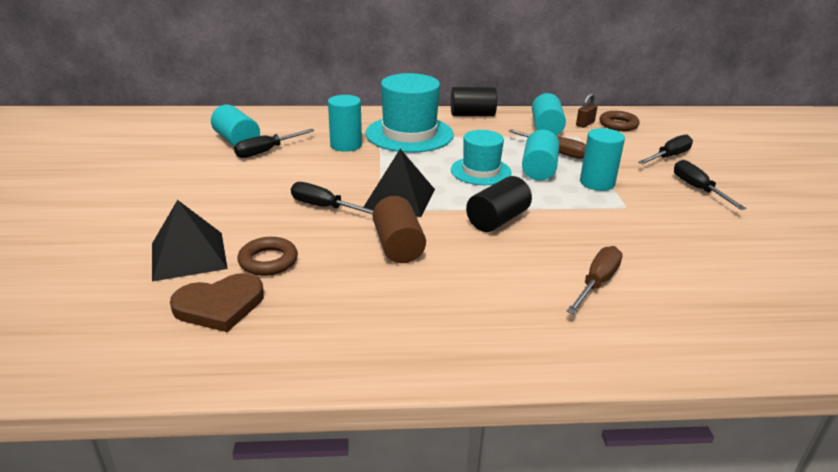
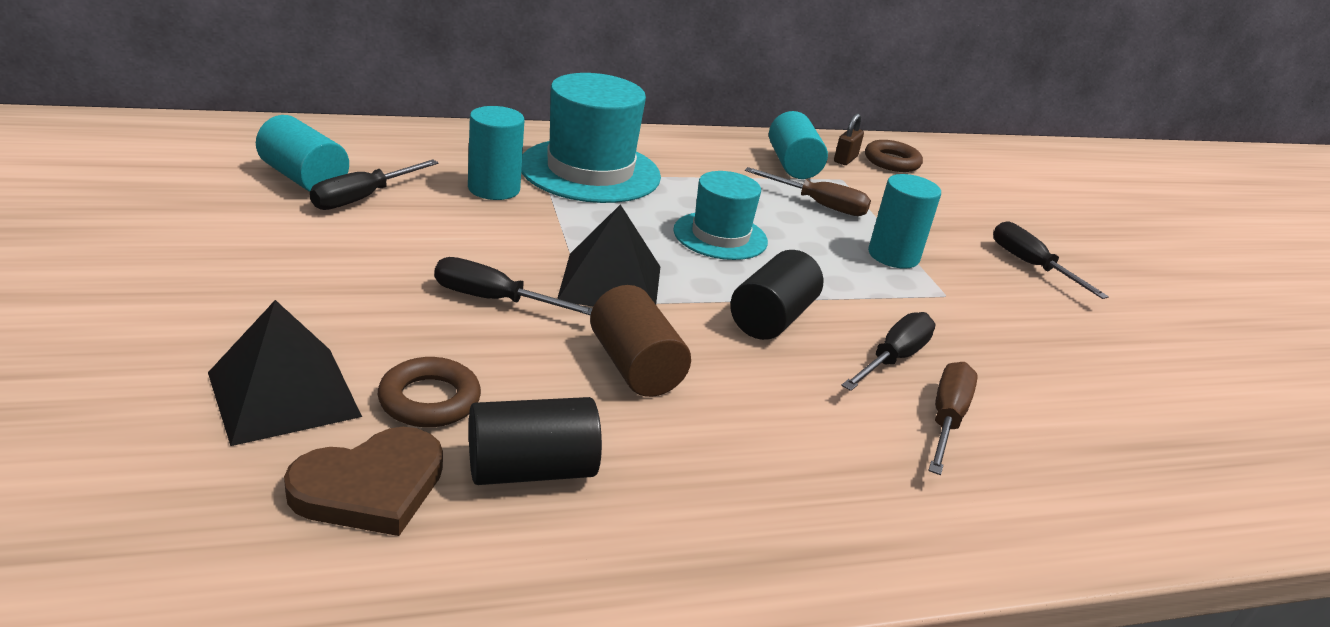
camera: 15 degrees left, 0 degrees up
black cylinder [451,87,497,116] -> black cylinder moved to [469,397,602,485]
turquoise cylinder [522,130,559,181] -> none
black screwdriver [638,135,693,165] -> black screwdriver moved to [841,312,936,391]

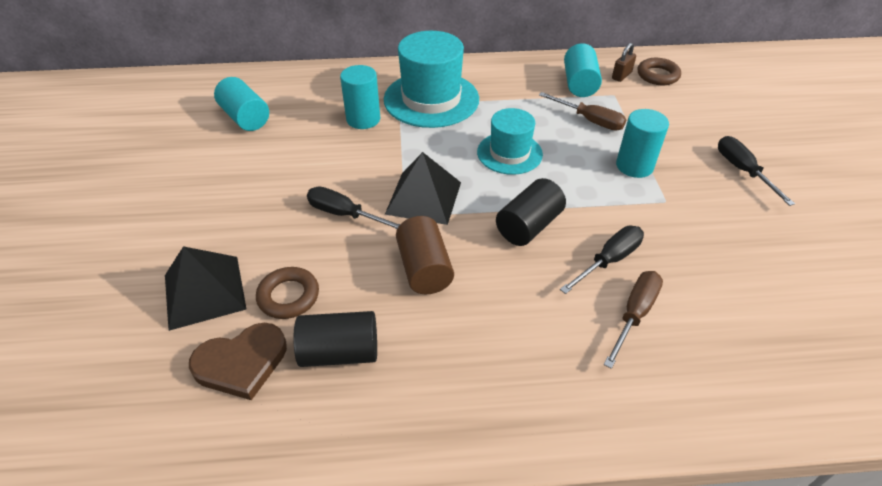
camera: 15 degrees right, 15 degrees up
black screwdriver [310,160,439,210] -> none

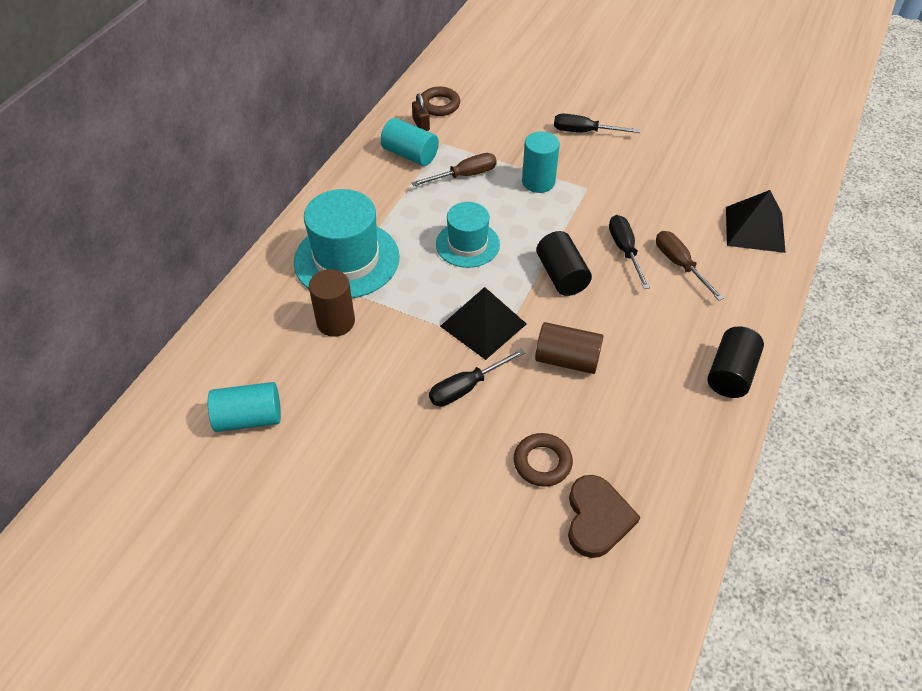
camera: 60 degrees left, 5 degrees up
black pyramid [165,246,246,331] -> black pyramid moved to [726,190,786,253]
black cylinder [293,311,377,367] -> black cylinder moved to [707,326,764,398]
turquoise cylinder [340,65,380,129] -> brown cylinder [309,269,355,337]

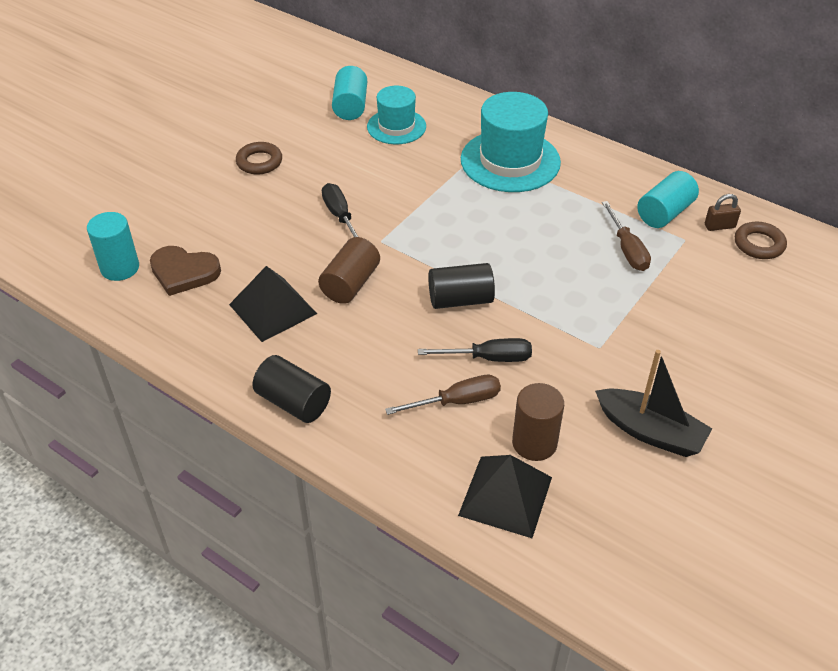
camera: 100 degrees right, 5 degrees down
brown cylinder [309,269,355,337] -> brown cylinder moved to [512,383,564,461]
turquoise hat [436,202,500,268] -> turquoise hat moved to [367,86,426,144]
black pyramid [440,287,526,360] -> black pyramid moved to [229,266,317,342]
brown ring [513,433,573,487] -> brown ring moved to [236,142,282,175]
turquoise cylinder [522,131,560,193] -> turquoise cylinder moved to [87,212,139,281]
black screwdriver [554,114,640,133] -> none
none -> black boat [595,350,712,457]

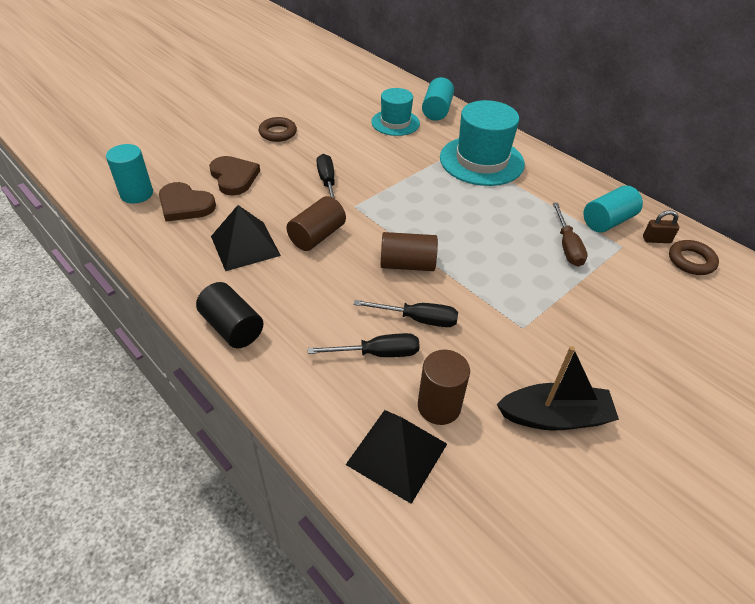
camera: 10 degrees right, 0 degrees up
turquoise cylinder [332,66,367,120] -> turquoise cylinder moved to [422,77,454,121]
brown screwdriver [385,375,501,415] -> black screwdriver [308,333,420,357]
black cylinder [428,263,495,309] -> brown cylinder [381,232,438,271]
black boat [595,350,712,457] -> black boat turned 45 degrees counterclockwise [497,346,619,431]
none -> brown heart [209,156,260,196]

